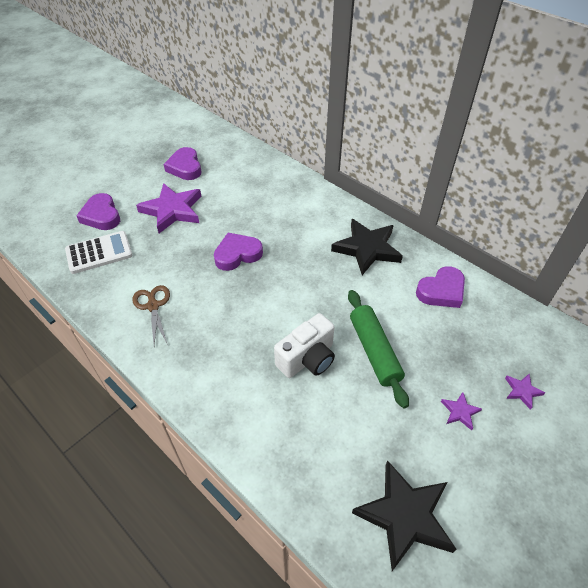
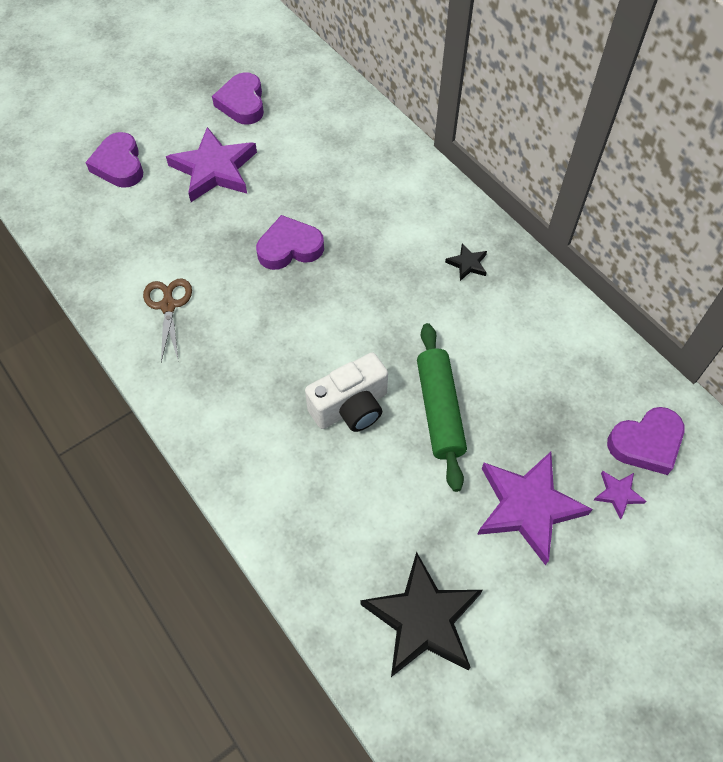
camera: 10 degrees right, 10 degrees up
white calculator [65,231,133,274] -> none
black star [331,219,403,275] -> black star [445,243,487,281], size x0.44
purple heart [416,266,465,308] -> purple heart moved to [607,407,685,475]
purple star [441,392,482,430] -> purple star [477,452,593,565], size x2.25

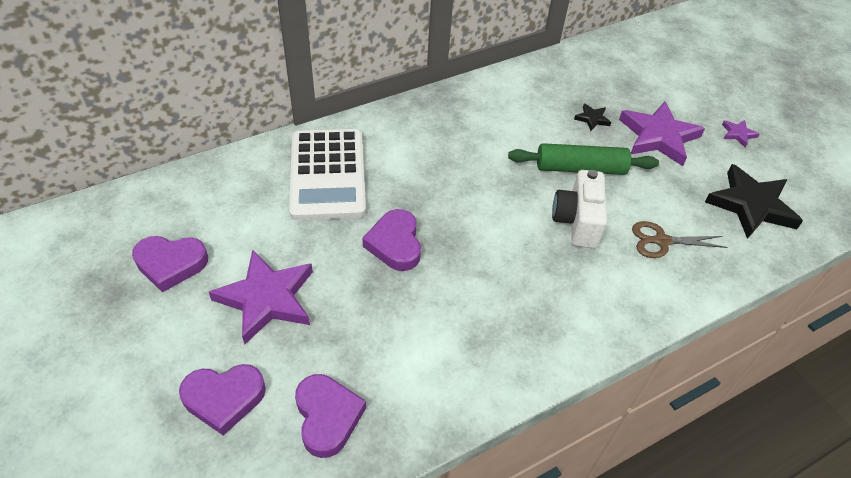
camera: 85 degrees left, 10 degrees down
brown scissors [143,278,192,362] -> brown scissors moved to [632,221,727,258]
white camera [305,352,388,432] -> white camera turned 150 degrees counterclockwise [552,170,607,248]
black star [445,243,487,281] -> black star moved to [574,103,611,131]
purple star [594,471,646,520] -> purple star moved to [722,120,760,148]
purple heart [607,407,685,475] -> purple heart moved to [295,374,366,458]
none -> white calculator [289,129,366,220]

